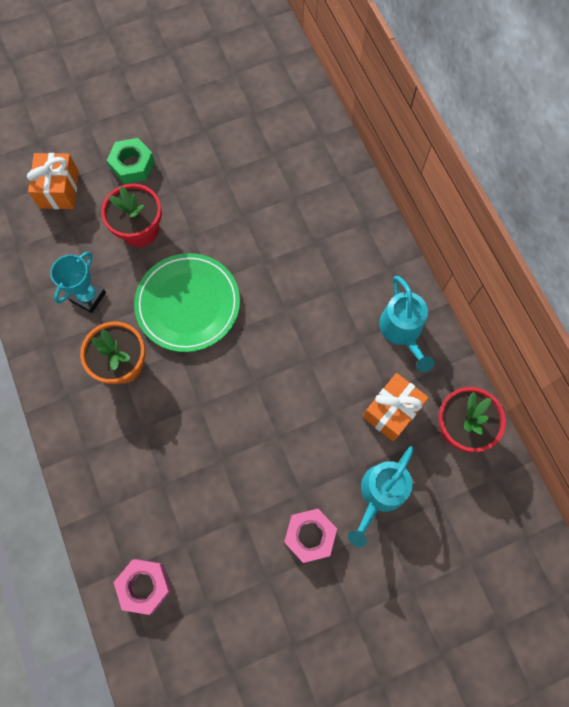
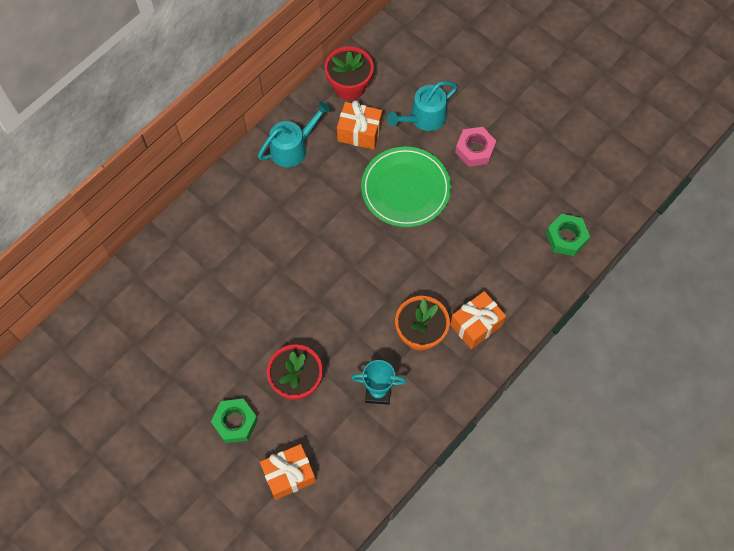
camera: 115 degrees left, 5 degrees down
pink nut [113,559,171,615] -> green nut [546,214,590,256]
green plate [134,253,240,352] -> green plate moved to [361,147,451,227]
turquoise watering can [348,446,414,547] -> turquoise watering can turned 135 degrees clockwise [387,81,457,131]
none -> orange gift [450,291,506,349]

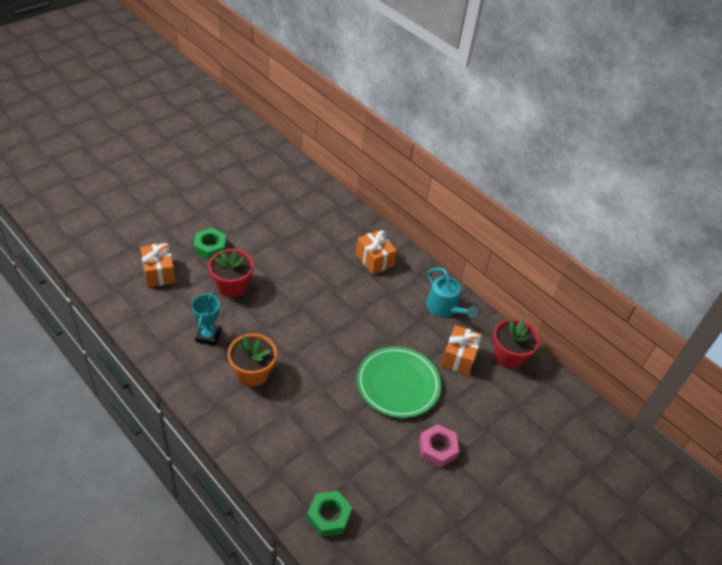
camera: 90 degrees right, 20 degrees down
turquoise watering can [387,81,457,131] -> none
orange gift [450,291,506,349] -> orange gift moved to [356,230,397,275]

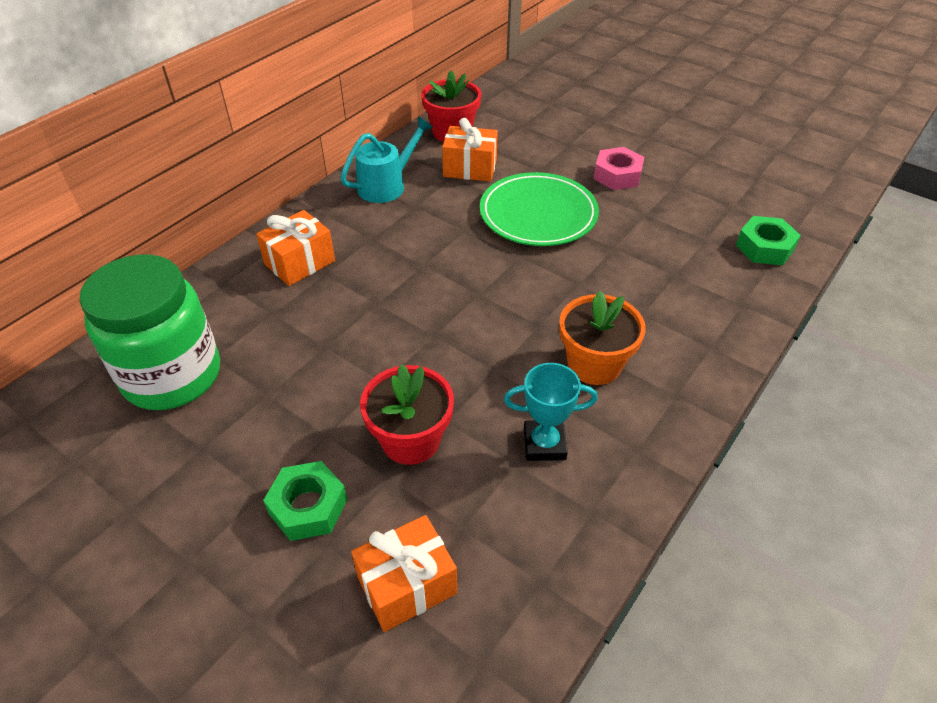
camera: 95 degrees left, 0 degrees up
none -> green jar [79,254,220,410]

